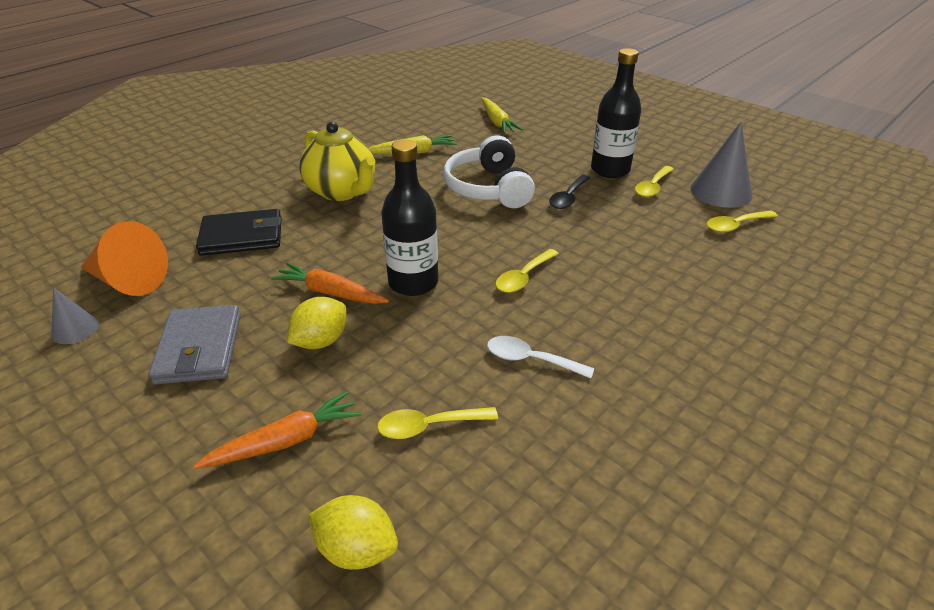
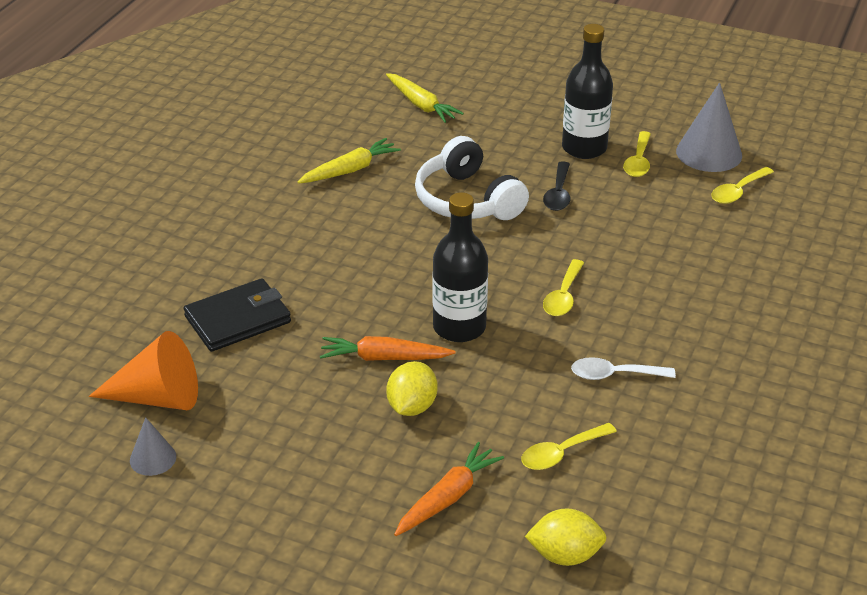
camera: 20 degrees left, 0 degrees up
grey wallet [149,305,241,385] -> none
yellow teapot [299,122,375,201] -> none

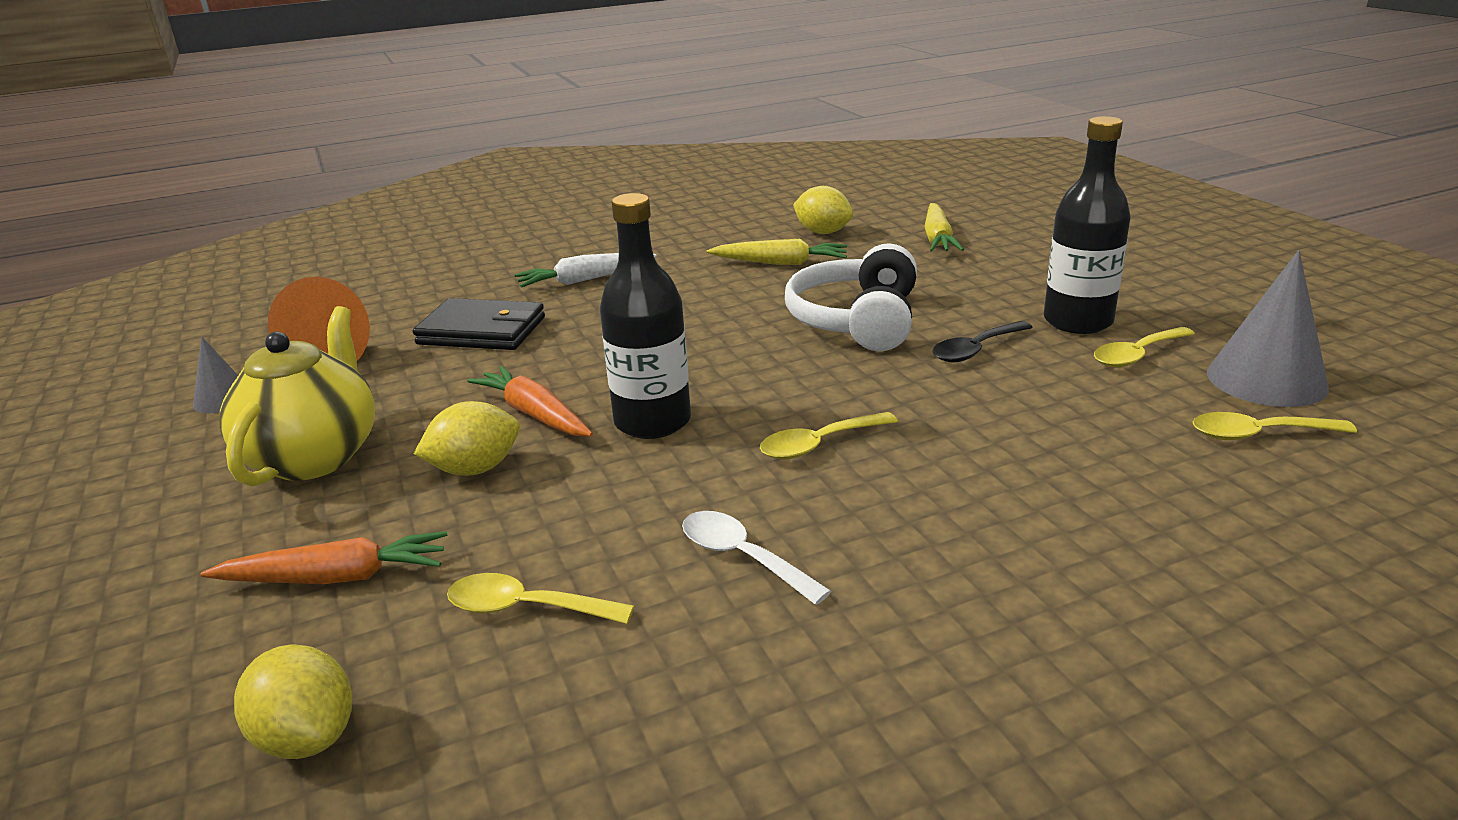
camera: 45 degrees right, 10 degrees down
none -> yellow teapot [220,306,375,486]
none -> white carrot [514,253,656,288]
none -> yellow lemon [793,186,853,234]

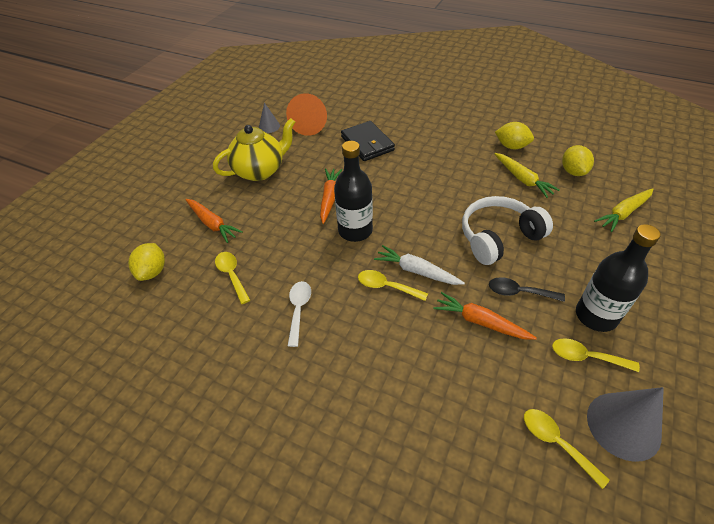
camera: 50 degrees right, 20 degrees up
yellow lemon [414,401,520,476] -> yellow lemon moved to [495,122,534,149]
white carrot [514,253,656,288] -> white carrot moved to [374,245,465,285]
none -> orange carrot [433,292,537,340]

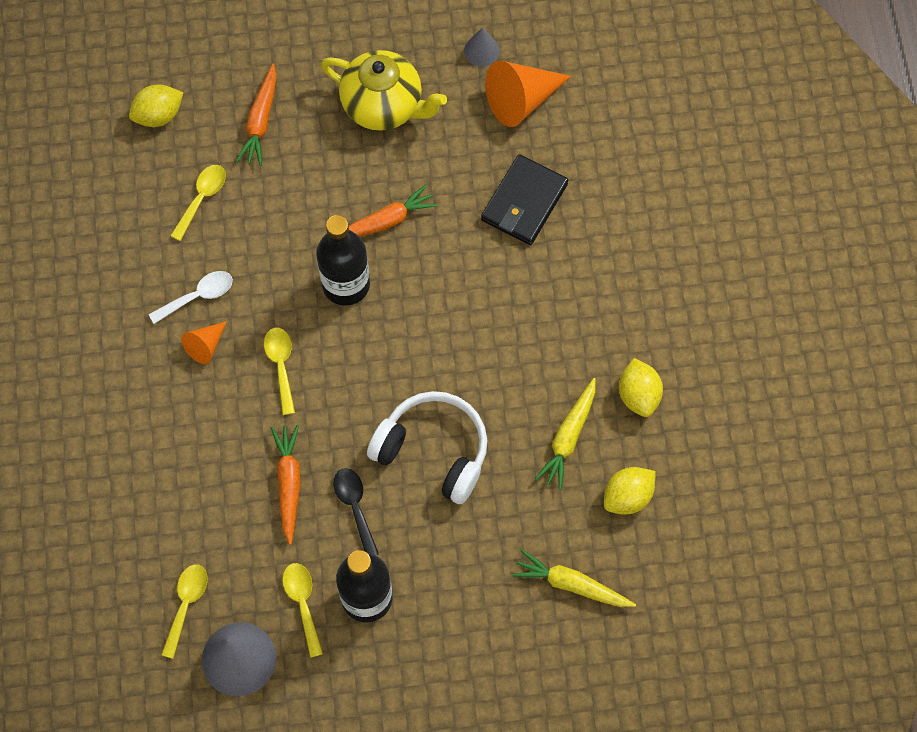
camera: 55 degrees right, 20 degrees up
white carrot [374,245,465,285] -> none
none -> orange cone [181,321,227,364]

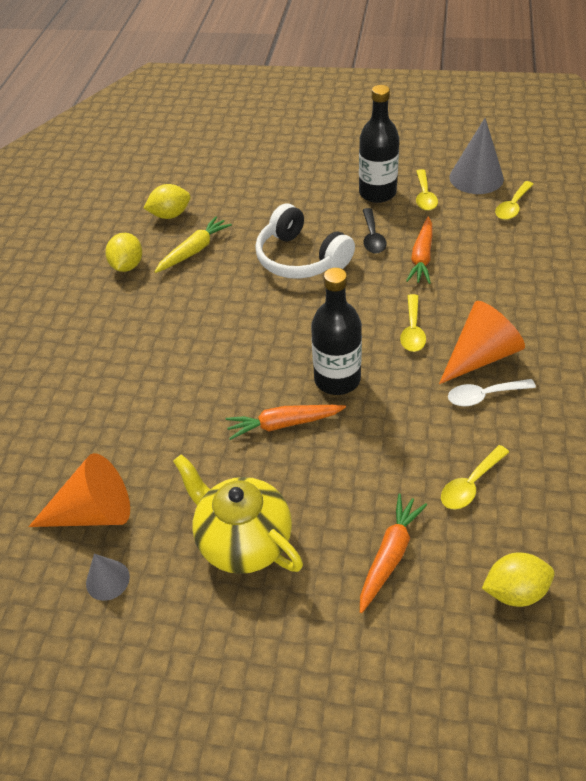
camera: 160 degrees left, 20 degrees down
orange cone [181,321,227,364] -> orange cone [439,301,525,384], size x1.83
black wallet [481,154,568,245] -> none
yellow carrot [512,550,636,607] -> none

